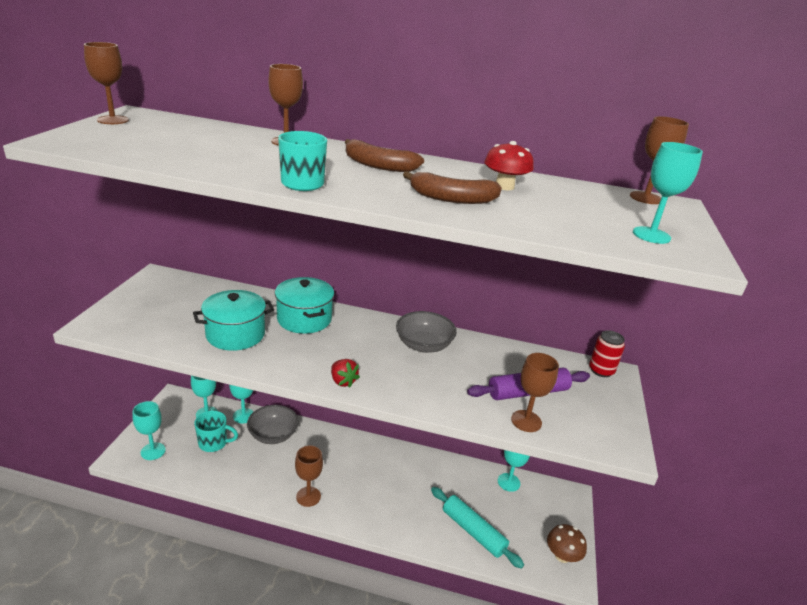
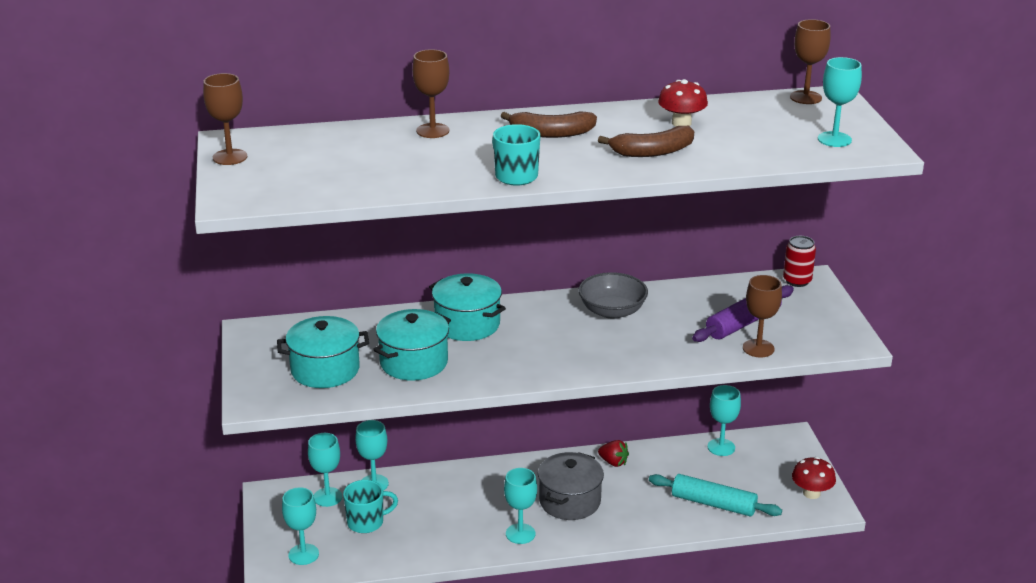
camera: 20 degrees left, 0 degrees up
grey bowl [247,405,298,444] -> none
brown goblet [295,445,323,507] -> turquoise goblet [504,468,537,544]
red strawberry [331,359,360,388] -> red strawberry moved to [598,440,629,467]
brown mushroom [547,524,587,563] -> red mushroom [792,457,836,499]
none -> turquoise pot [277,316,369,388]
none -> grey pot [538,452,604,520]

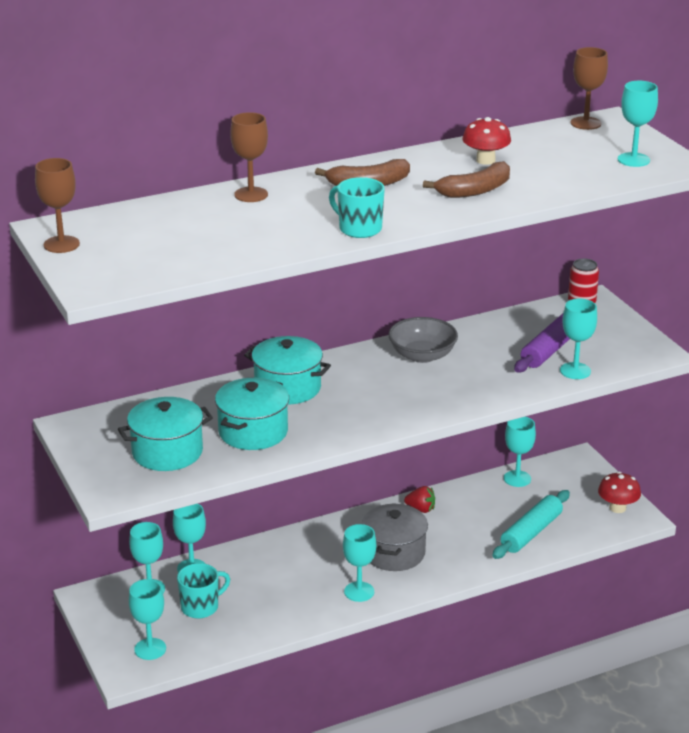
camera: 15 degrees left, 0 degrees up
turquoise rolling pin [649,474,782,516] -> turquoise rolling pin turned 60 degrees counterclockwise [492,490,570,559]
brown goblet [743,275,782,357] -> turquoise goblet [560,298,597,379]

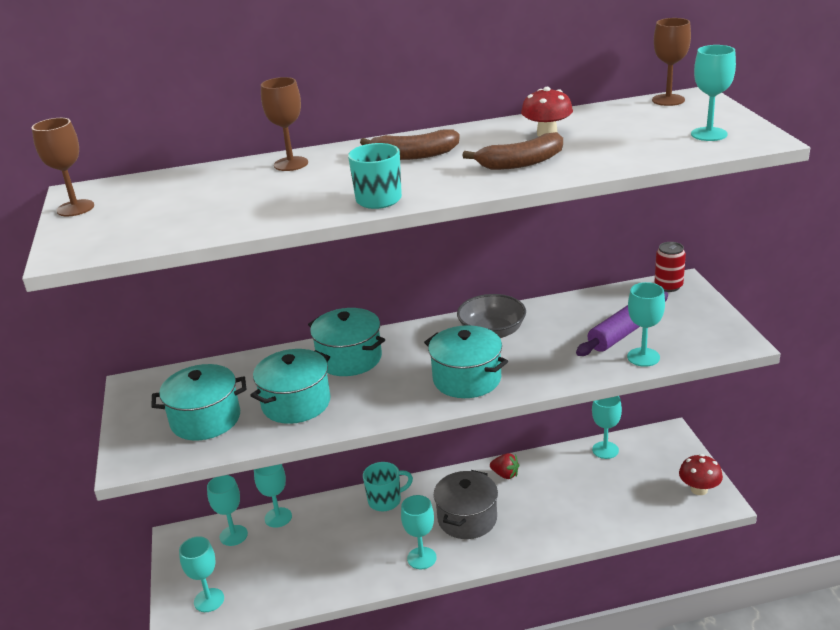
camera: 15 degrees right, 0 degrees up
turquoise mug [177,563,230,619] -> turquoise mug moved to [363,462,413,511]
turquoise rolling pin [492,490,570,559] -> none
none -> turquoise pot [424,325,508,398]

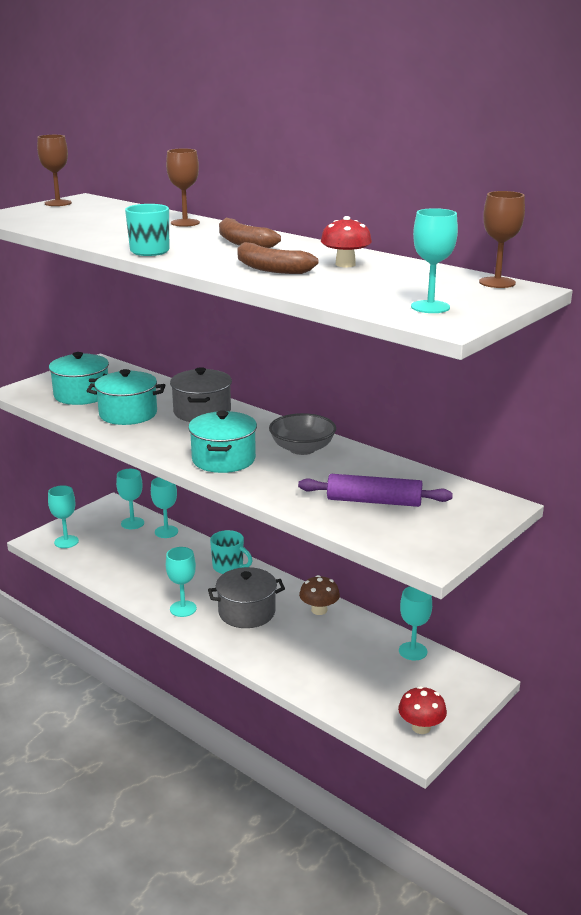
camera: 50 degrees right, 5 degrees down
turquoise pot [308,308,385,376] -> grey pot [170,367,232,422]
red strawberry [490,453,519,479] -> brown mushroom [299,575,340,615]
turquoise goblet [627,282,665,367] -> none
red can [655,242,686,292] -> none

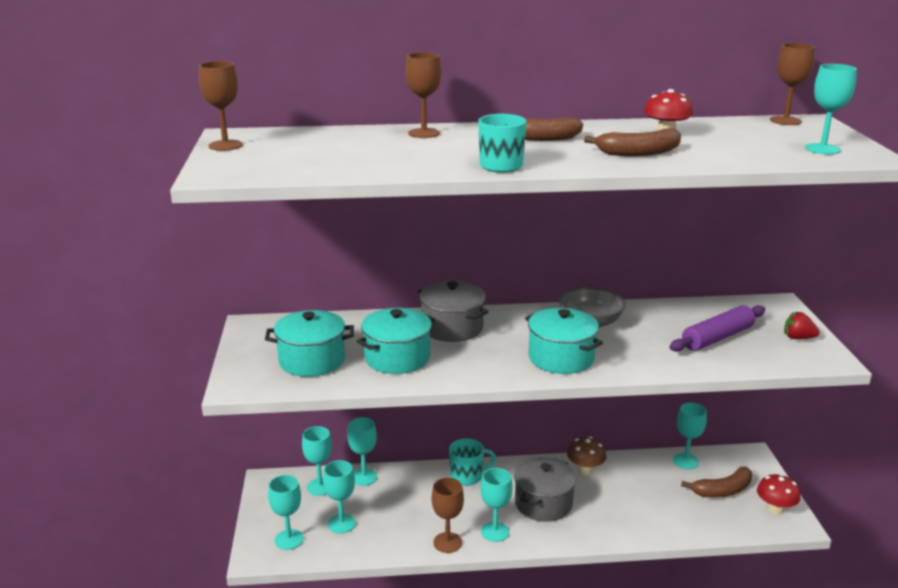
camera: 45 degrees left, 0 degrees up
none -> turquoise goblet [323,460,356,534]
none -> brown goblet [432,478,464,553]
none -> brown banana [681,467,752,497]
none -> red strawberry [784,312,820,339]

